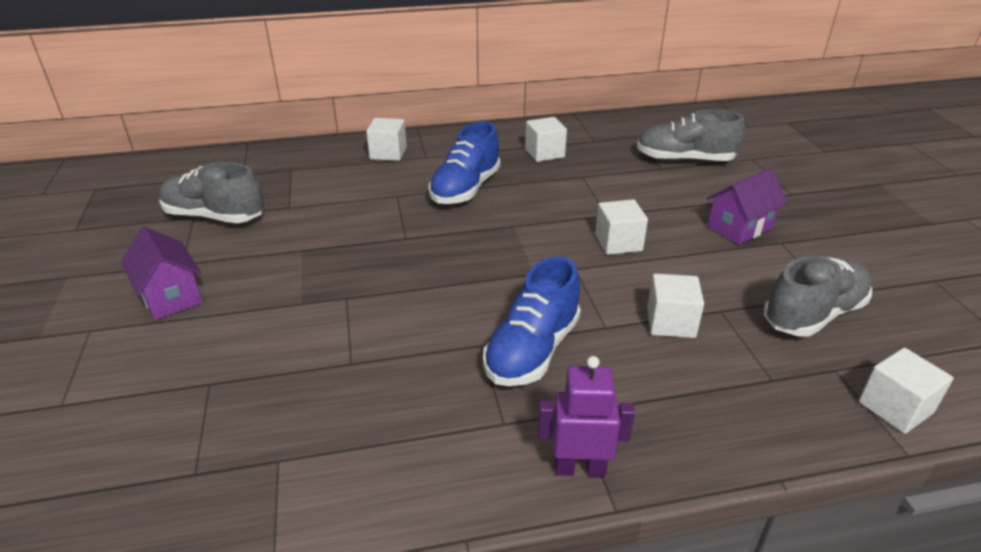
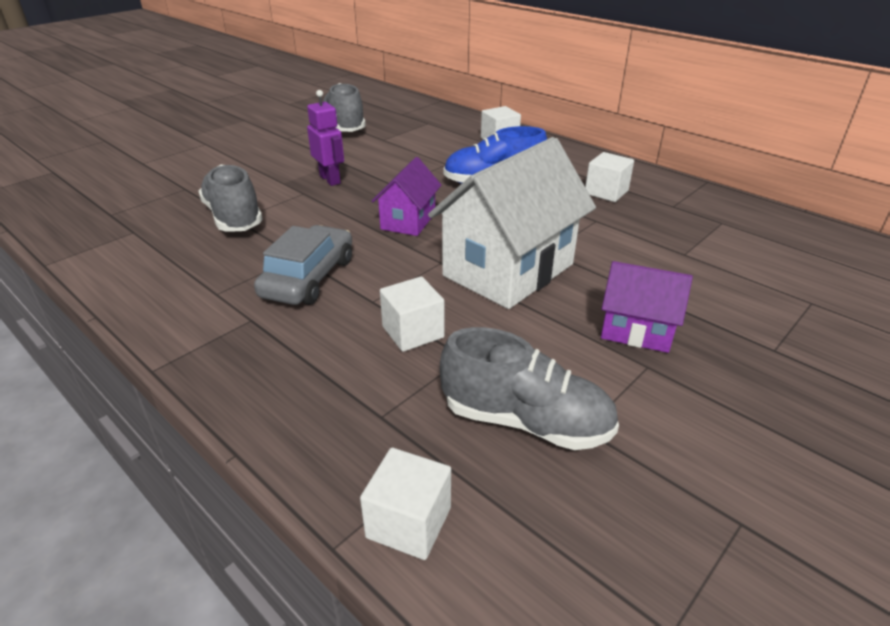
camera: 55 degrees right, 0 degrees up
purple house [121,226,203,320] -> purple house moved to [372,157,441,236]
blue shoe [483,256,581,386] -> grey car [254,225,352,305]
purple robot [538,356,635,477] -> purple robot moved to [307,90,344,186]
white cube [595,199,648,255] -> white house [428,137,596,309]
grey shoe [637,109,745,161] -> grey shoe moved to [198,164,263,232]

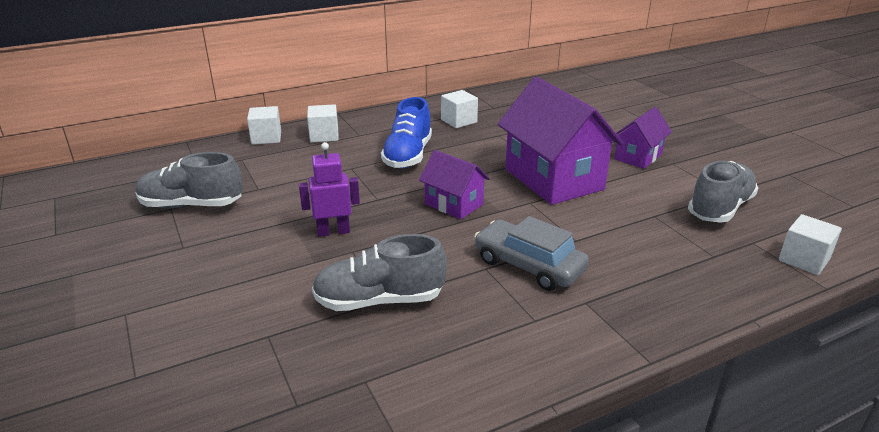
camera: 70 degrees left, 5 degrees down
white cube [380,276,444,352] -> white cube moved to [247,106,281,145]
white house [428,137,596,309] -> purple house [497,77,623,205]

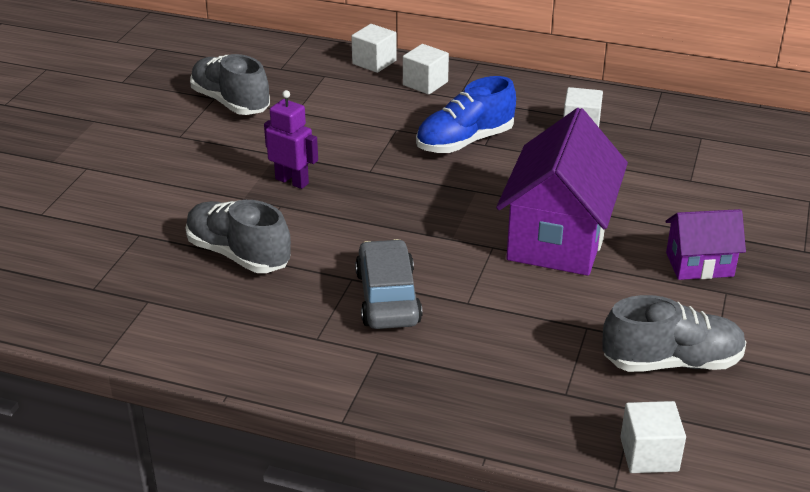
camera: 45 degrees right, 5 degrees up
purple house [419,150,490,219] -> none

